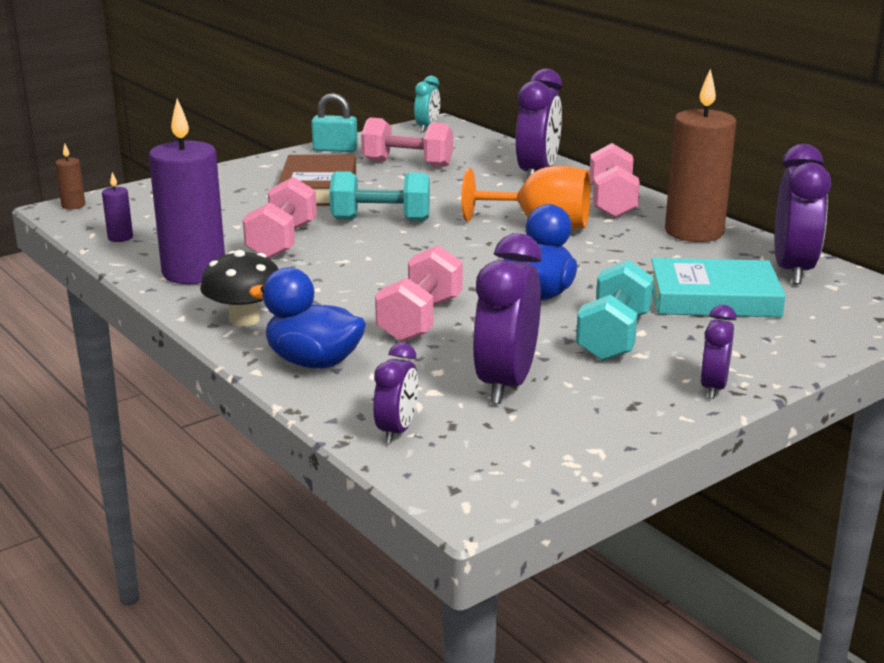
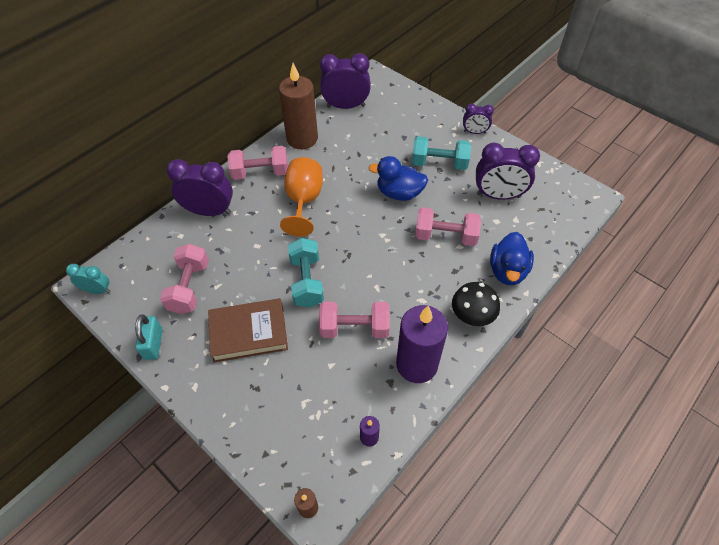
camera: 100 degrees left, 30 degrees up
purple clock [373,343,418,444] -> none
turquoise book [651,258,786,317] -> none

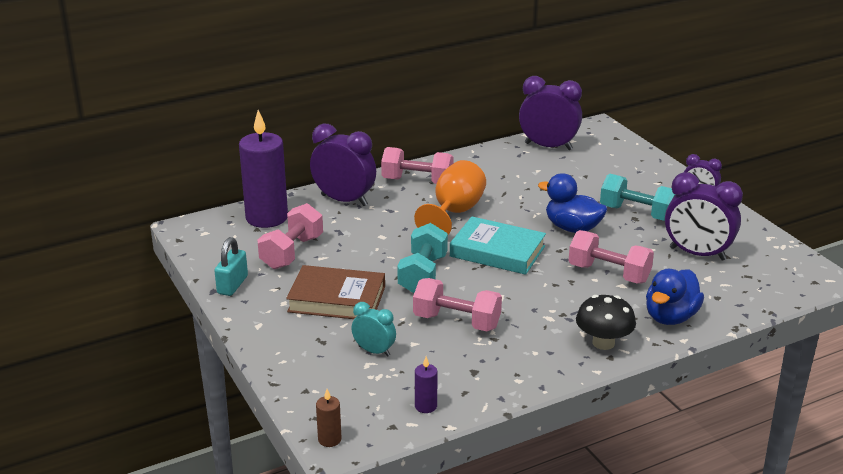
camera: 20 degrees right, 25 degrees down
turquoise clock [66,264,110,294] -> turquoise clock moved to [351,302,396,357]
brown candle [279,63,318,149] -> none
purple candle [396,305,448,383] -> purple candle moved to [239,110,288,228]
none -> turquoise book [450,217,546,275]

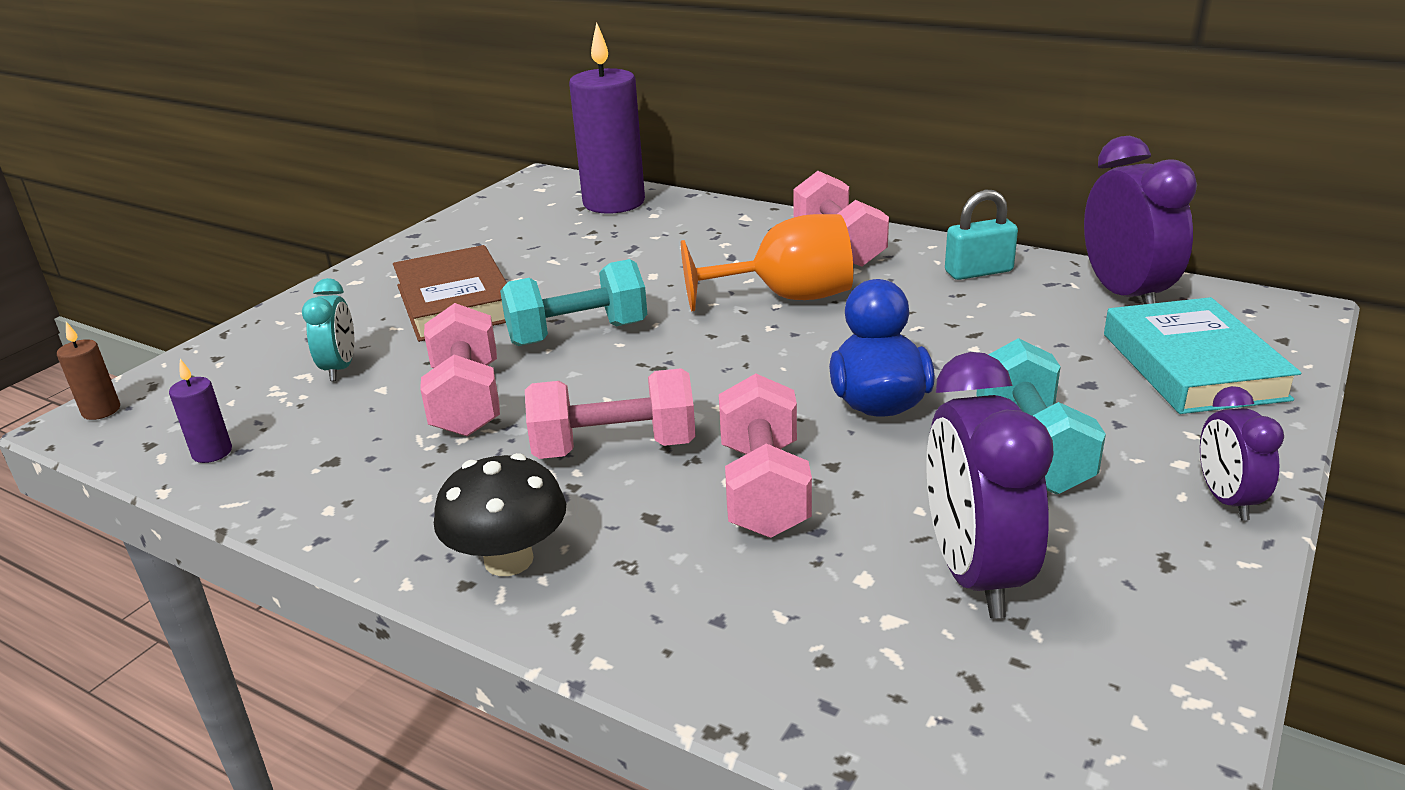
camera: 60 degrees right, 0 degrees up
turquoise padlock [214,237,248,296] -> turquoise padlock moved to [945,189,1018,280]
pink dumbbell [257,203,323,269] -> pink dumbbell moved to [525,368,696,459]
purple clock [310,124,376,206] -> none
turquoise book [450,217,546,275] -> turquoise book moved to [1104,297,1301,414]
blue duck [646,269,704,325] -> none

